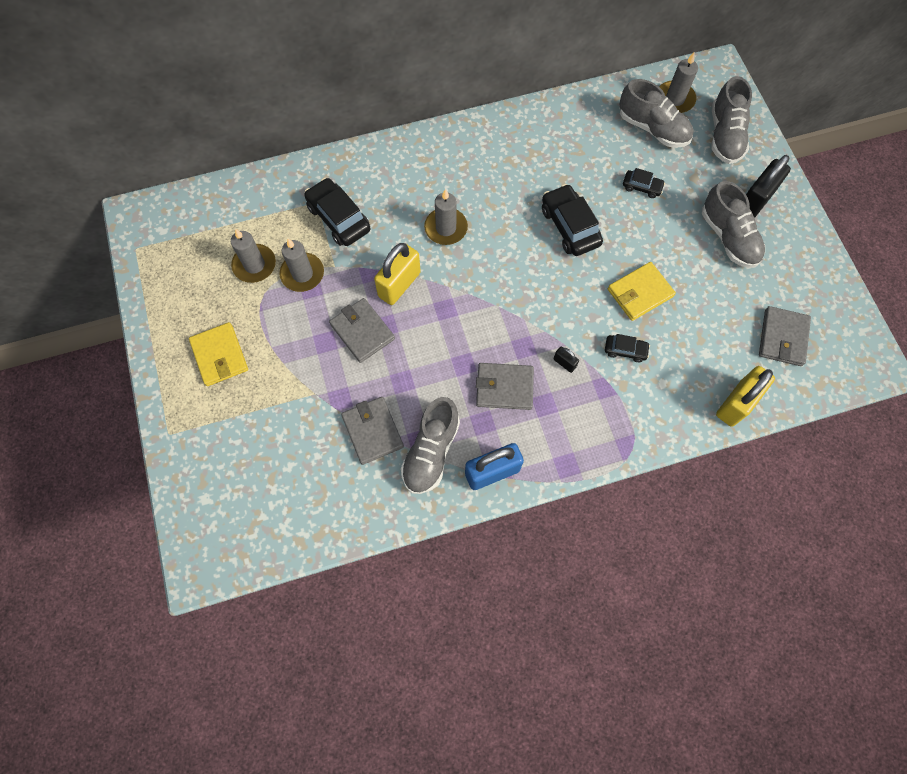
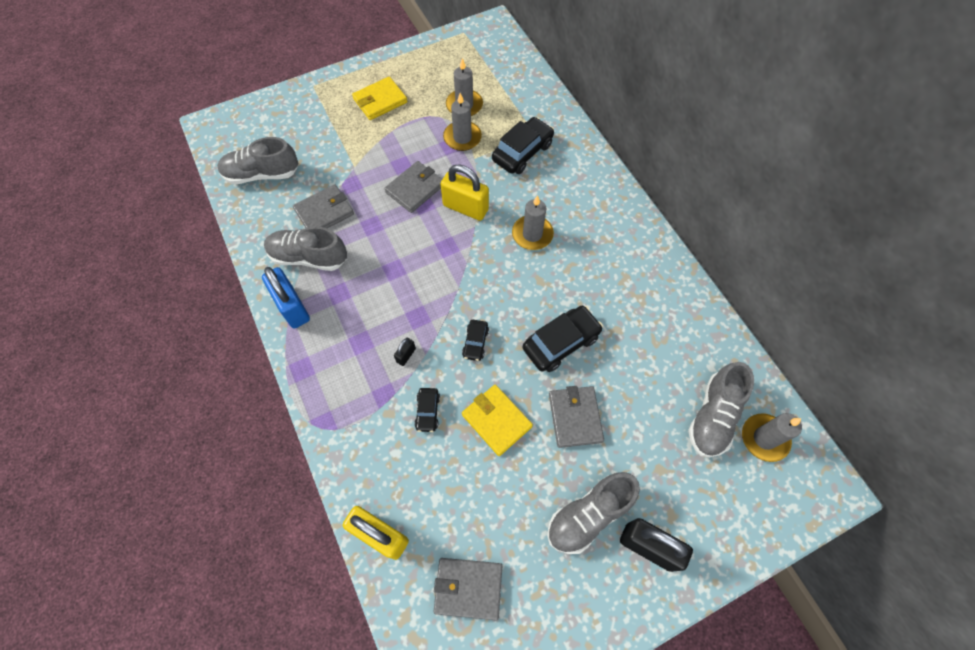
camera: 80 degrees right, 5 degrees down
grey wallet [476,363,534,410] -> grey wallet moved to [549,386,604,448]
black car [623,168,665,198] -> black car moved to [462,320,489,361]
grey shoe [711,76,752,164] -> grey shoe moved to [217,137,298,184]

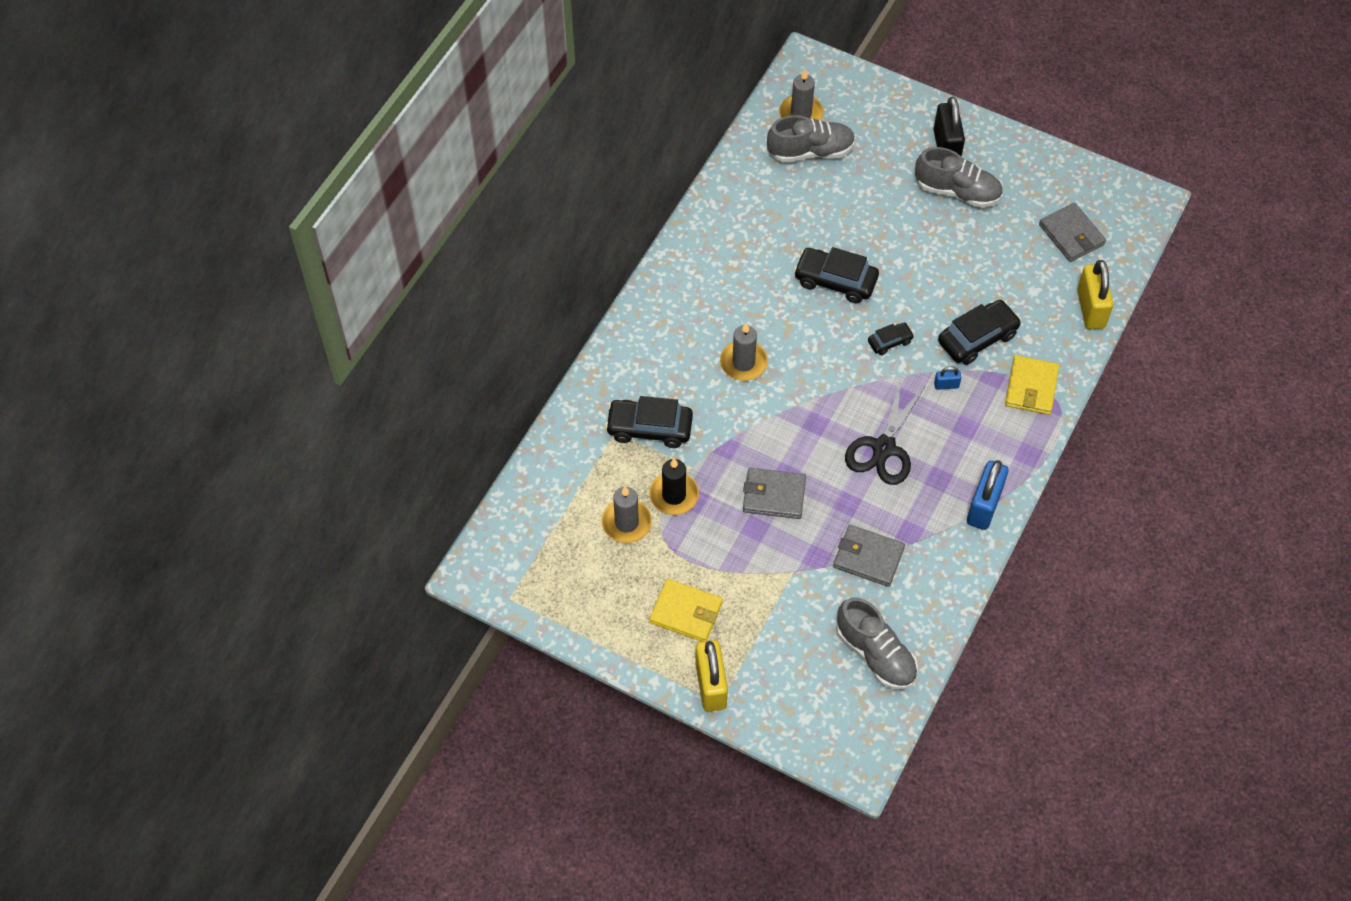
camera: 125 degrees left, 5 degrees down
grey shoe [264,226,347,271] -> none
black padlock [394,338,416,366] -> blue padlock [934,367,962,390]
black car [414,388,440,432] -> black car [938,300,1021,365], size x1.85
yellow padlock [440,164,489,221] -> yellow padlock moved to [695,640,728,712]
grey candle [443,93,482,151] -> black candle [649,458,699,515]
yellow wallet [462,385,533,456] -> yellow wallet moved to [1005,355,1059,415]
grey wallet [549,386,604,448] -> none
none -> black scissors [845,378,926,485]

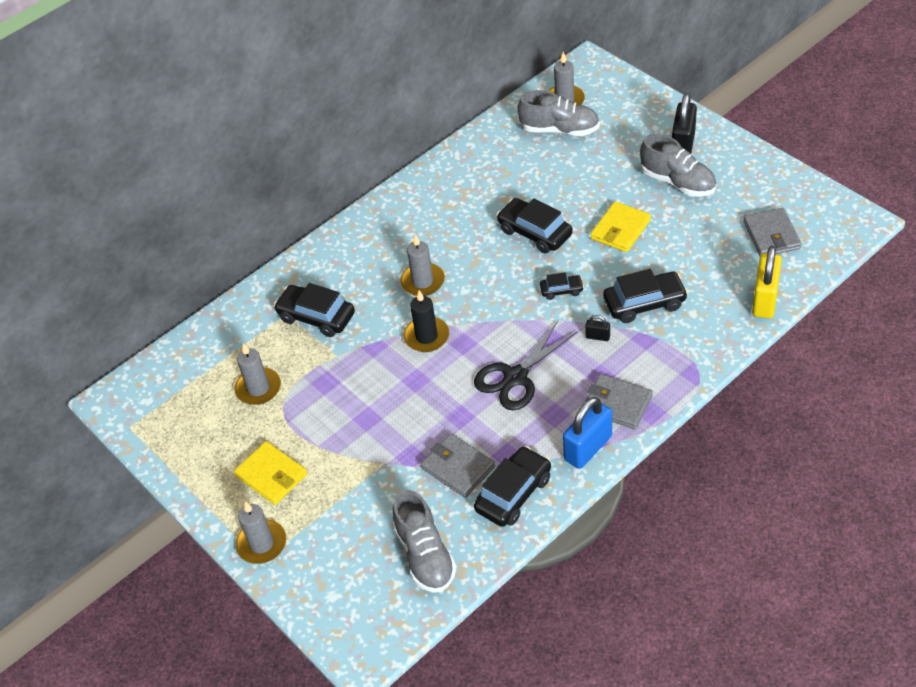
camera: 25 degrees right, 10 degrees down
black candle [649,458,699,515] -> black candle moved to [403,290,449,352]
yellow padlock [695,640,728,712] -> grey candle [235,502,286,564]
grey wallet [743,468,806,519] -> grey wallet moved to [586,374,653,429]
blue padlock [934,367,962,390] -> black padlock [585,315,610,341]
yellow wallet [1005,355,1059,415] -> yellow wallet moved to [591,201,651,252]
none -> black car [474,446,551,527]

